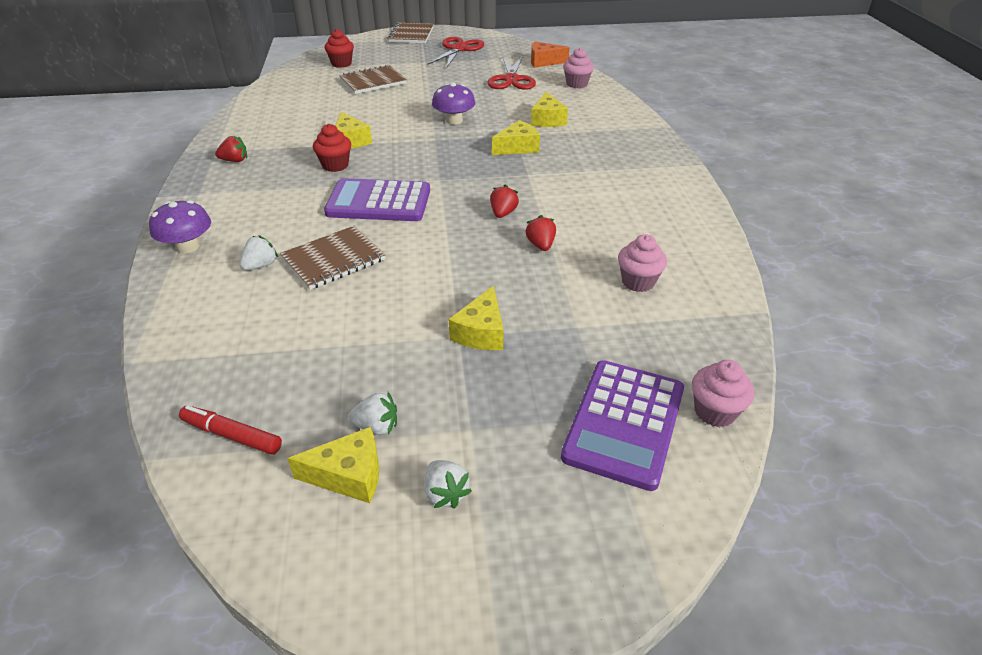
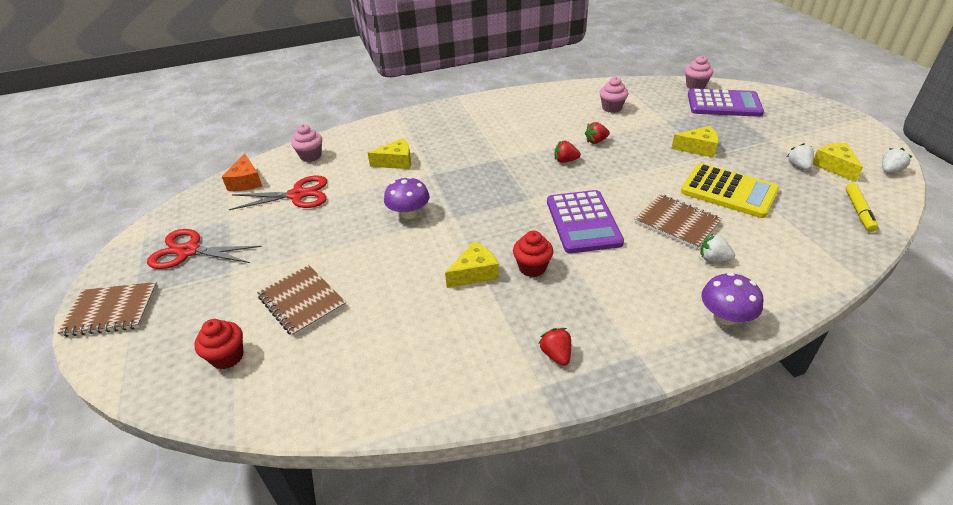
camera: 100 degrees left, 0 degrees up
red marker [179,405,282,455] -> yellow marker [846,183,878,232]
white strawberry [425,460,472,509] -> white strawberry moved to [882,148,913,173]
yellow cheese [492,120,540,155] -> none
none -> yellow calculator [681,163,779,218]

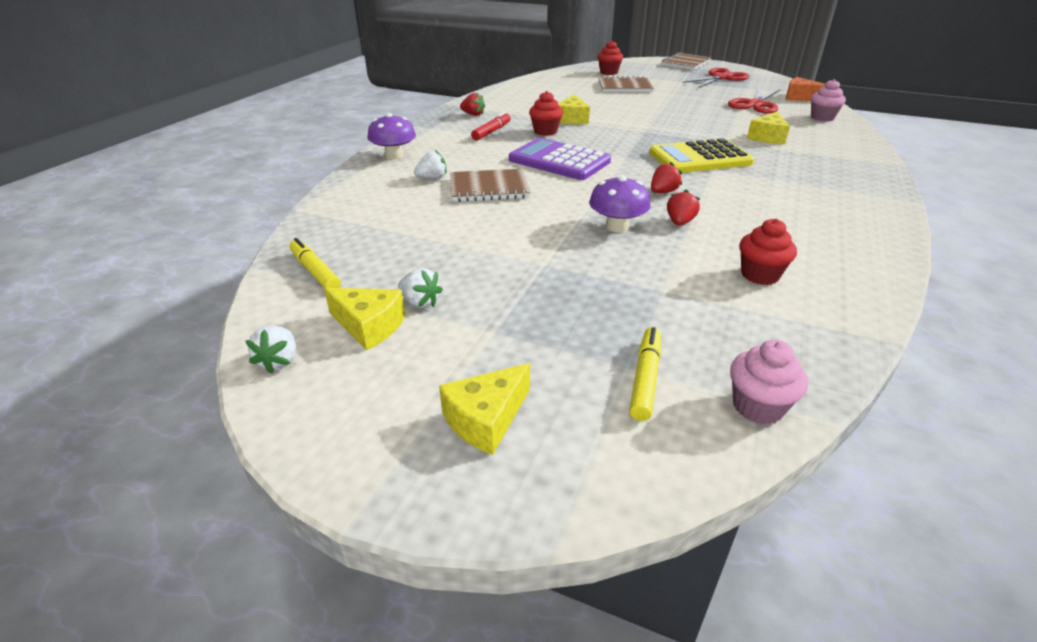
camera: 130 degrees right, 5 degrees down
purple mushroom [384,176,430,219] -> purple mushroom moved to [589,176,651,232]
pink cupcake [599,77,628,113] -> red cupcake [739,218,797,285]
yellow cheese [671,126,719,158] -> yellow cheese moved to [439,363,530,455]
yellow calculator [681,163,779,218] -> yellow calculator moved to [649,138,754,173]
purple calculator [688,89,764,117] -> yellow marker [629,327,661,421]
none -> red marker [471,112,511,141]

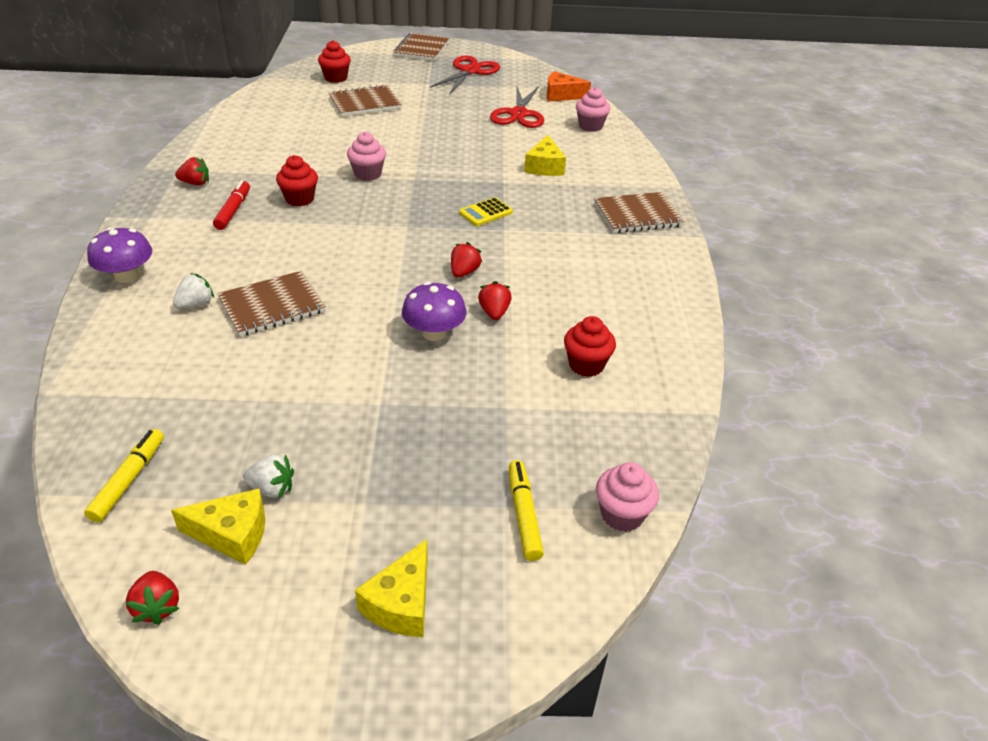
camera: 25 degrees left, 5 degrees up
white strawberry [245,326,296,374] -> red strawberry [125,571,179,625]
yellow marker [289,238,341,288] -> yellow marker turned 75 degrees clockwise [84,429,164,523]
purple calculator [509,138,611,180] -> none
yellow cheese [558,95,590,124] -> none
yellow calculator [649,138,754,173] -> yellow calculator [459,197,513,226], size x0.48
none -> pink cupcake [347,132,386,181]
none -> brown notebook [594,192,684,233]

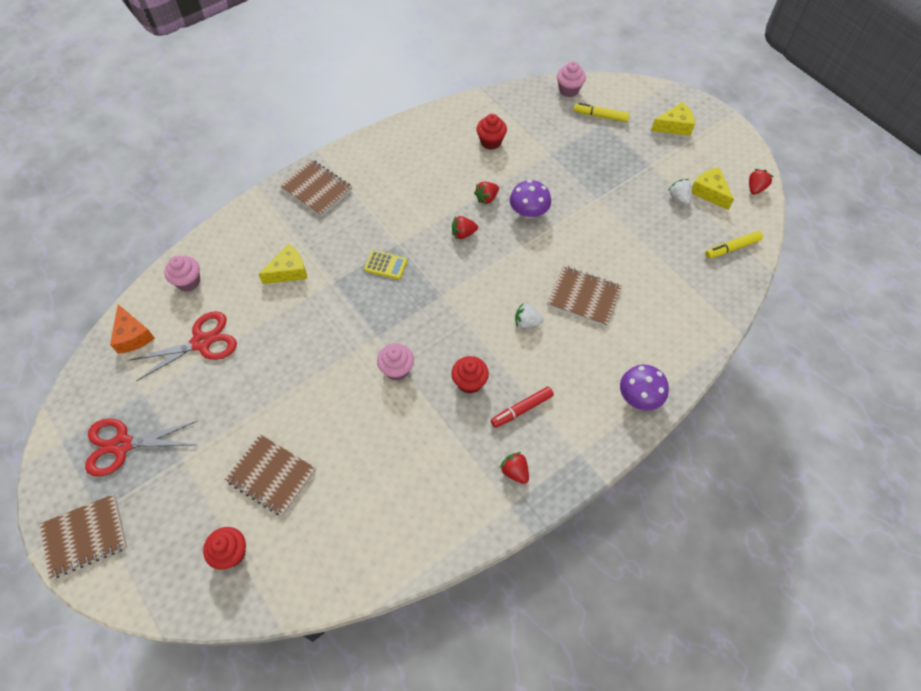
camera: 125 degrees left, 20 degrees up
white strawberry [173,273,214,309] -> white strawberry moved to [515,303,544,328]
yellow marker [509,460,544,561] -> yellow marker turned 60 degrees clockwise [574,103,630,122]

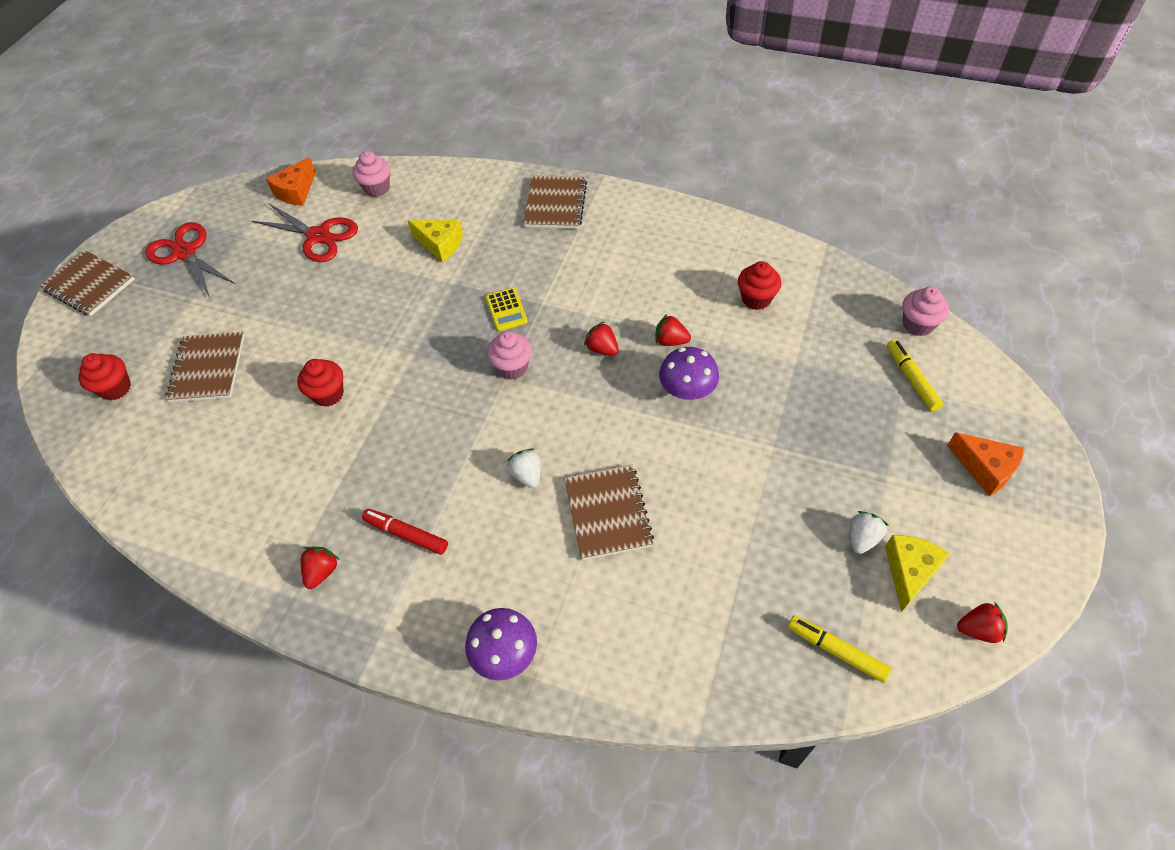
camera: 60 degrees right, 5 degrees down
pink cupcake [377,343,414,381] -> pink cupcake moved to [487,331,532,380]
red cupcake [451,356,489,394] -> red cupcake moved to [297,359,344,407]
yellow cheese [651,102,695,136] -> orange cheese [947,432,1024,496]

